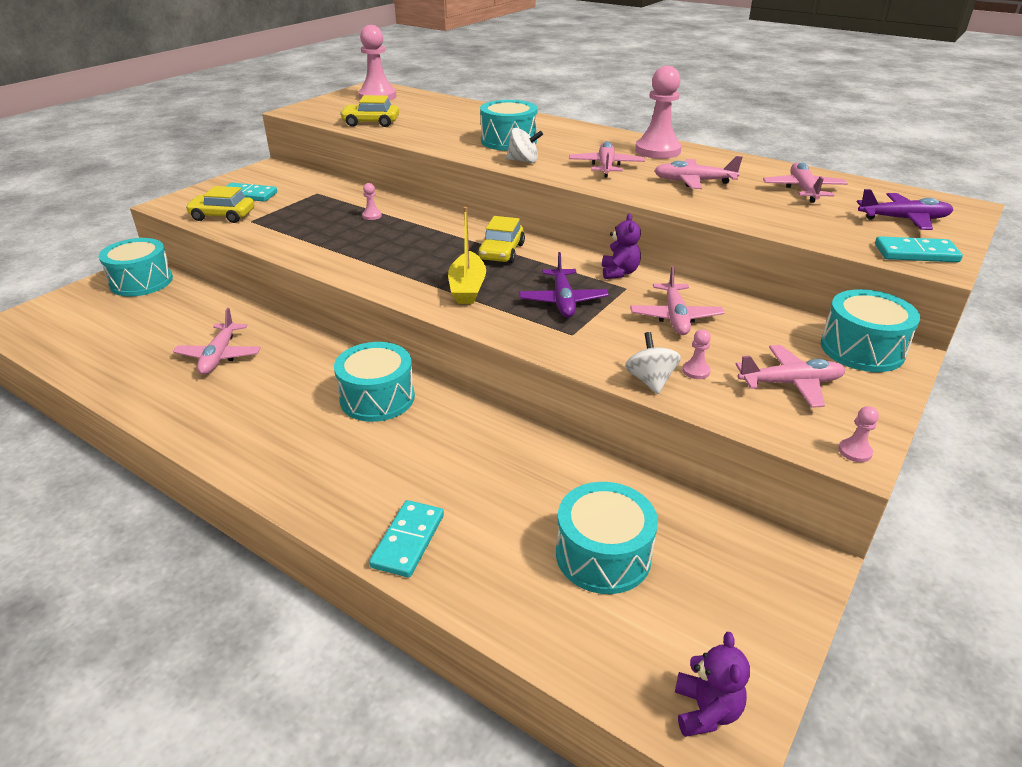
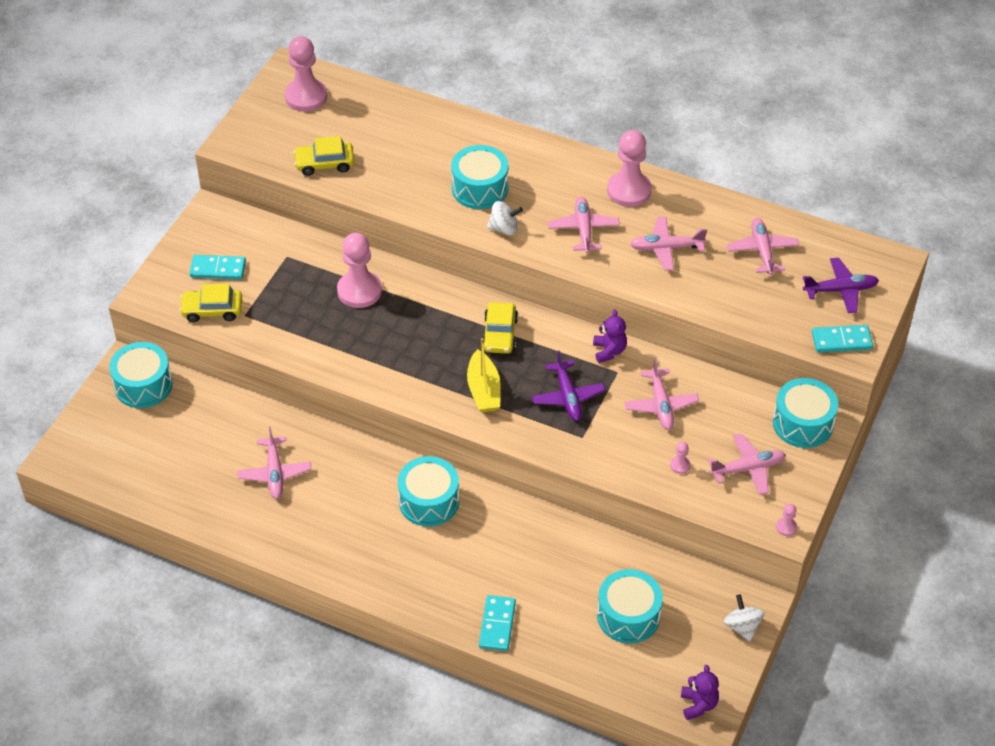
camera: 10 degrees left, 15 degrees up
pink pawn [362,183,382,220] -> pink pawn [337,233,382,308], size x2.38
white spinning top [625,332,681,394] -> white spinning top moved to [724,594,764,641]

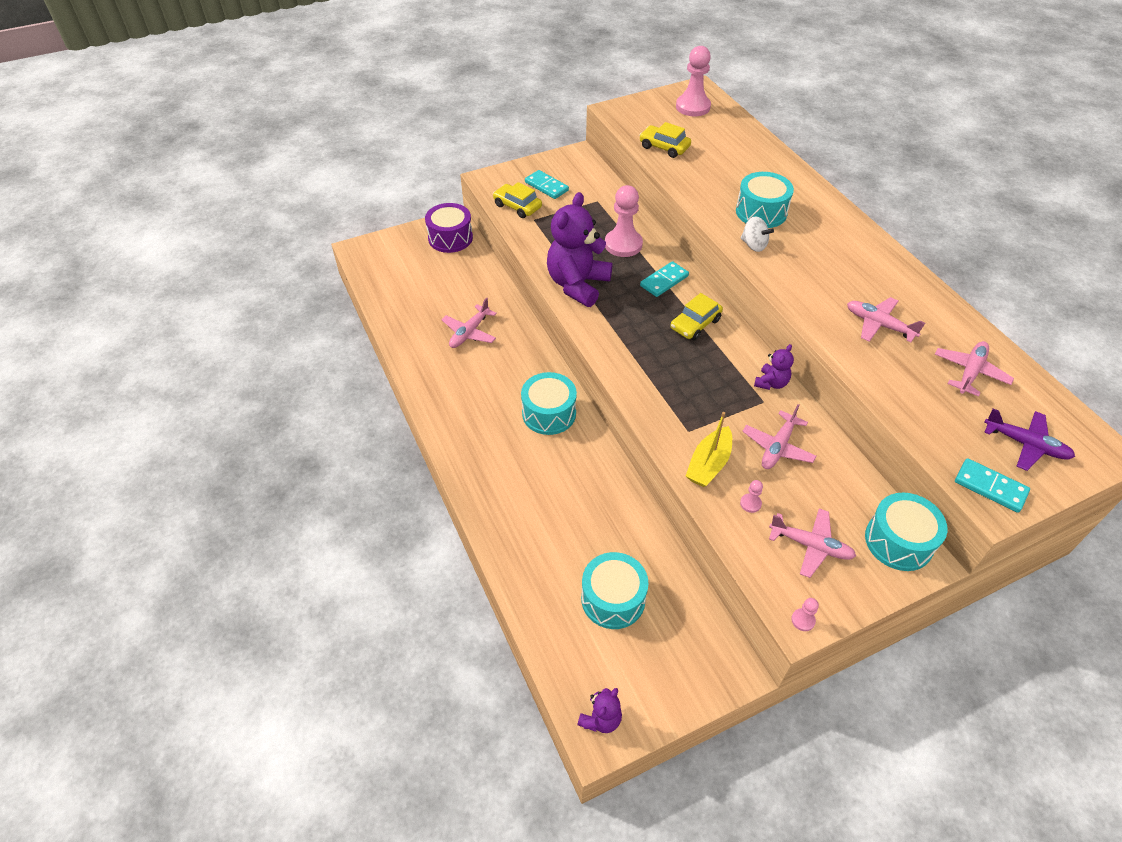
camera: 40 degrees right, 0 degrees up
turquoise drum [109,342,173,408] -> purple drum [425,203,473,253]
yellow boat [467,338,501,412] -> yellow boat moved to [686,412,732,487]
turquoise domino [479,595,516,651] -> turquoise domino moved to [640,261,689,297]
purple plane [531,350,605,421] -> none
pink plane [548,197,620,253] -> none
pink pawn [607,130,652,207] -> none
white spinning top [724,594,764,641] -> none
none -> purple teddy bear [547,192,612,307]

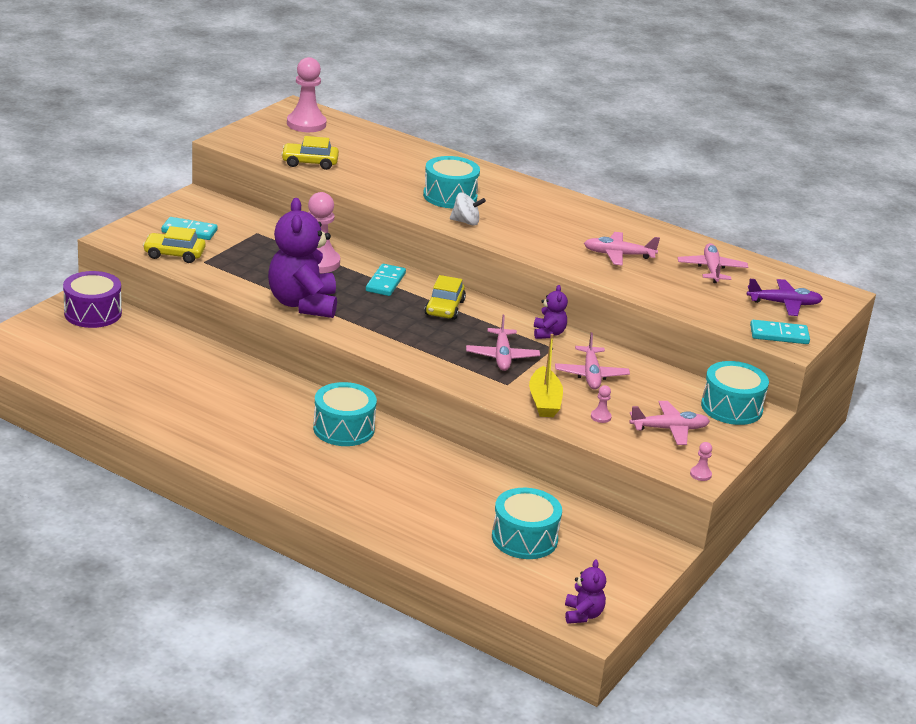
camera: 35 degrees left, 20 degrees down
pink plane [442,298,497,348] -> pink plane moved to [466,315,540,371]

